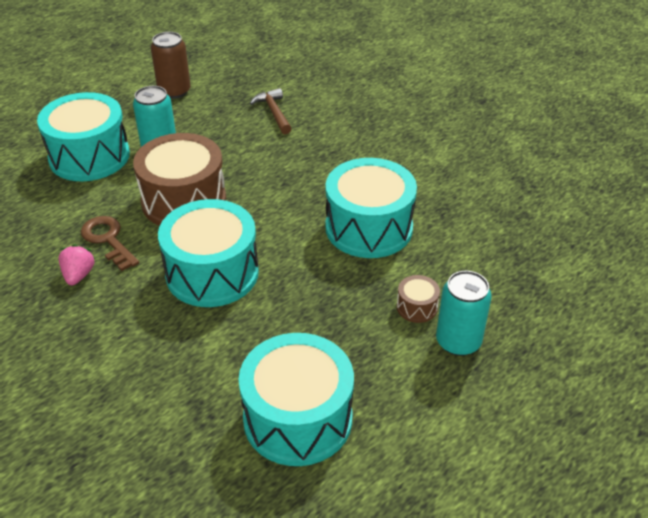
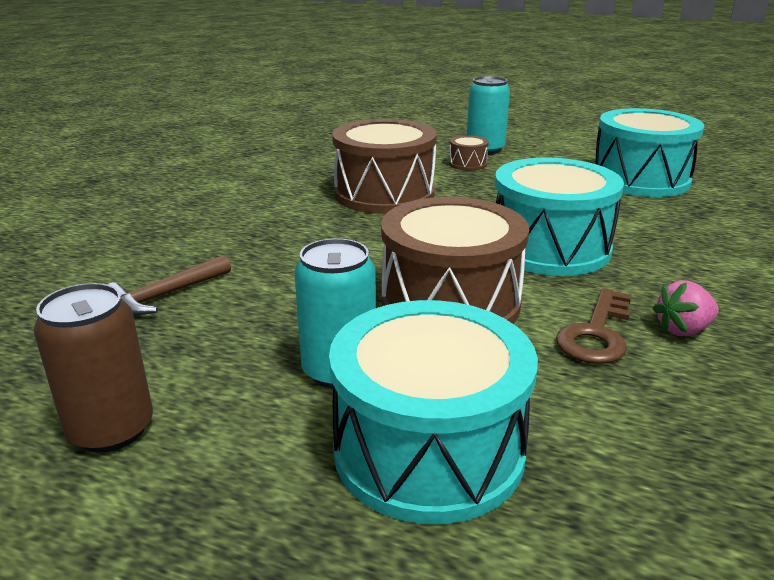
camera: 115 degrees left, 15 degrees down
turquoise drum [325,158,417,258] -> brown drum [332,119,437,214]

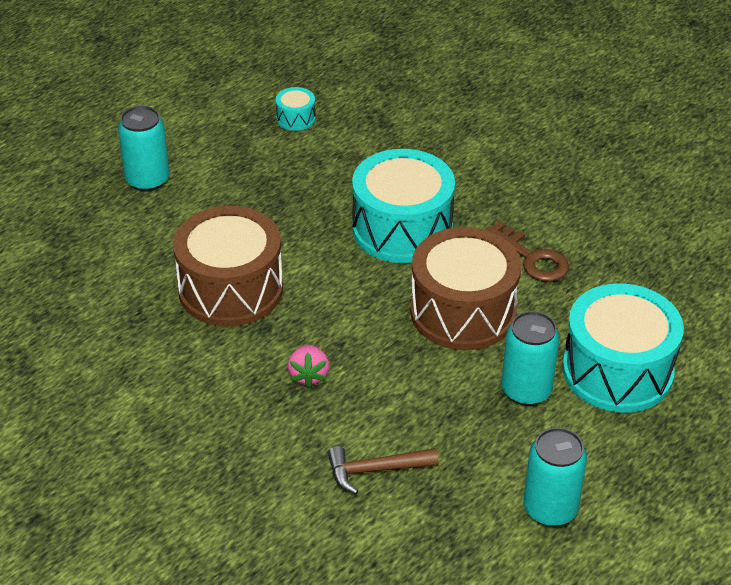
camera: 70 degrees left, 15 degrees up
brown can [33,283,153,453] -> turquoise can [523,427,587,526]
brown hammer [108,255,231,315] -> brown hammer turned 105 degrees clockwise [328,446,438,494]
brown drum [449,135,489,171] -> none
turquoise drum [596,108,704,197] -> turquoise drum [276,87,316,131], size x0.42
pink strawberry [653,281,719,336] -> pink strawberry moved to [288,344,329,388]

